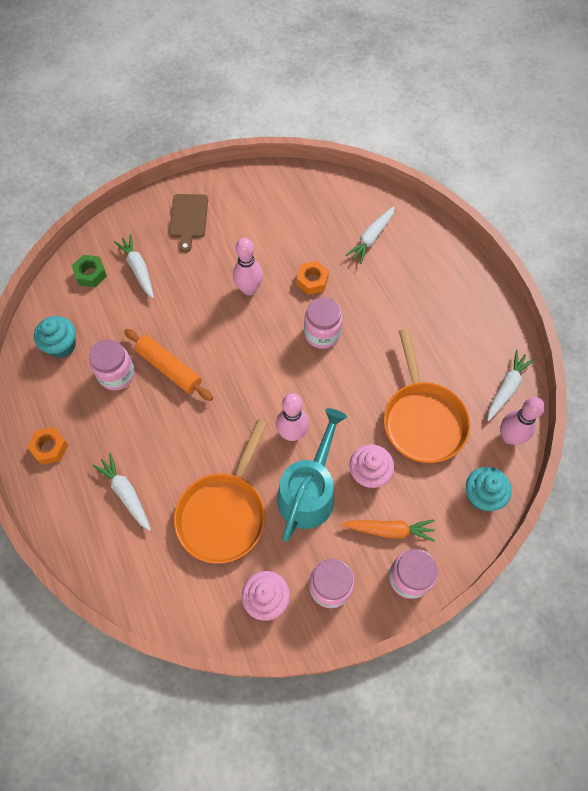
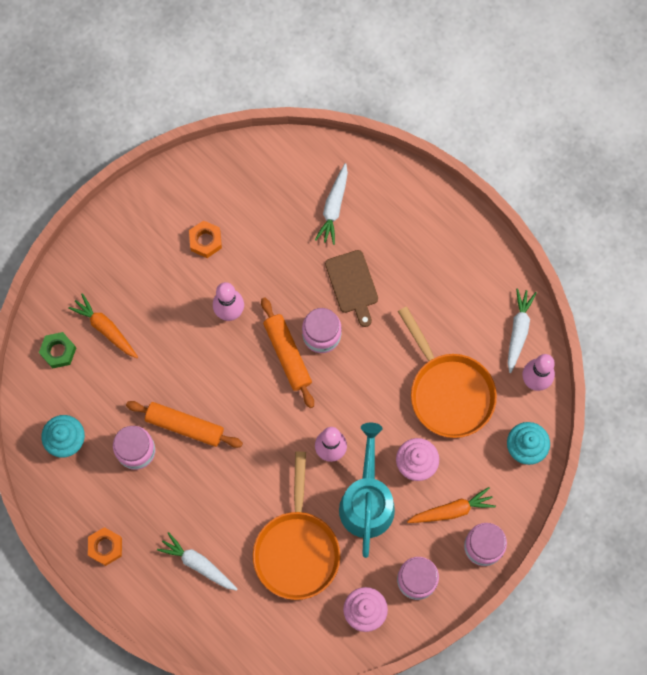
camera: 20 degrees left, 10 degrees up
white carrot [114,234,154,298] -> orange carrot [68,293,138,358]
brown cutting board [169,194,208,252] -> brown cutting board moved to [325,250,378,327]
orange nut [297,261,329,295] -> orange nut moved to [189,220,222,258]
none -> orange rolling pin [261,297,314,408]

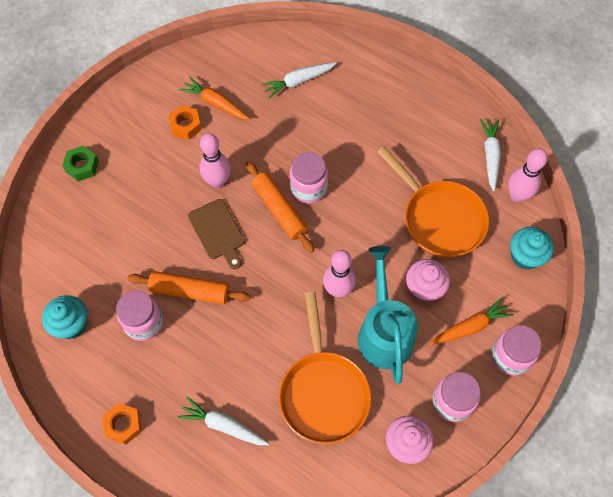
camera: 10 degrees left, 10 degrees down
green nut [39,332,76,369] -> green nut moved to [62,146,99,181]
orange carrot [68,293,138,358] -> orange carrot moved to [179,77,250,120]
white carrot [315,163,348,245] -> white carrot turned 60 degrees clockwise [262,62,337,98]
brown cutting board [325,250,378,327] -> brown cutting board moved to [188,199,245,269]

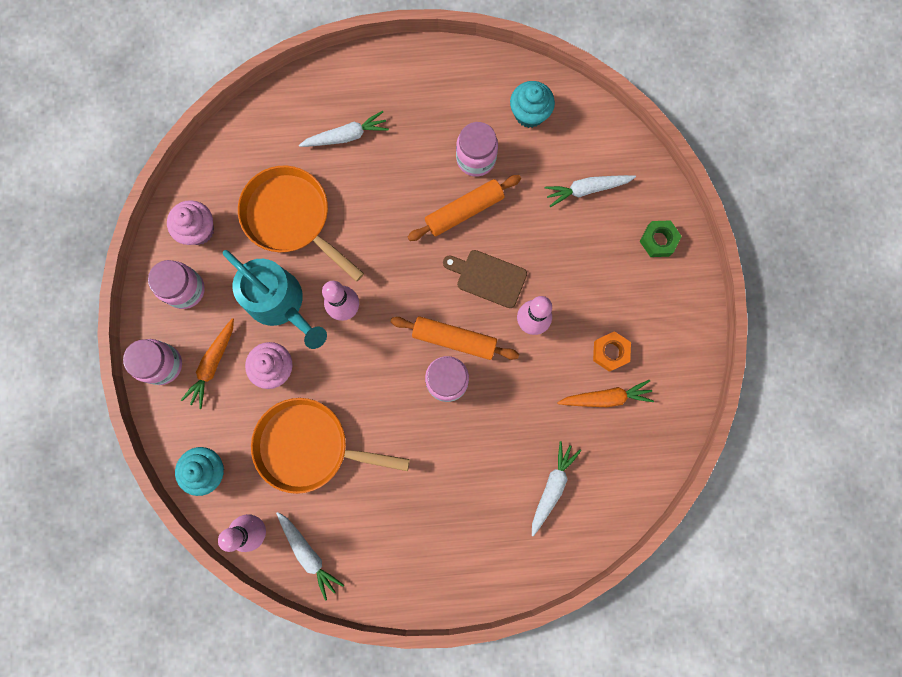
camera: 140 degrees right, 15 degrees up
orange nut [103,403,142,445] -> none
none -> white carrot [545,175,636,207]

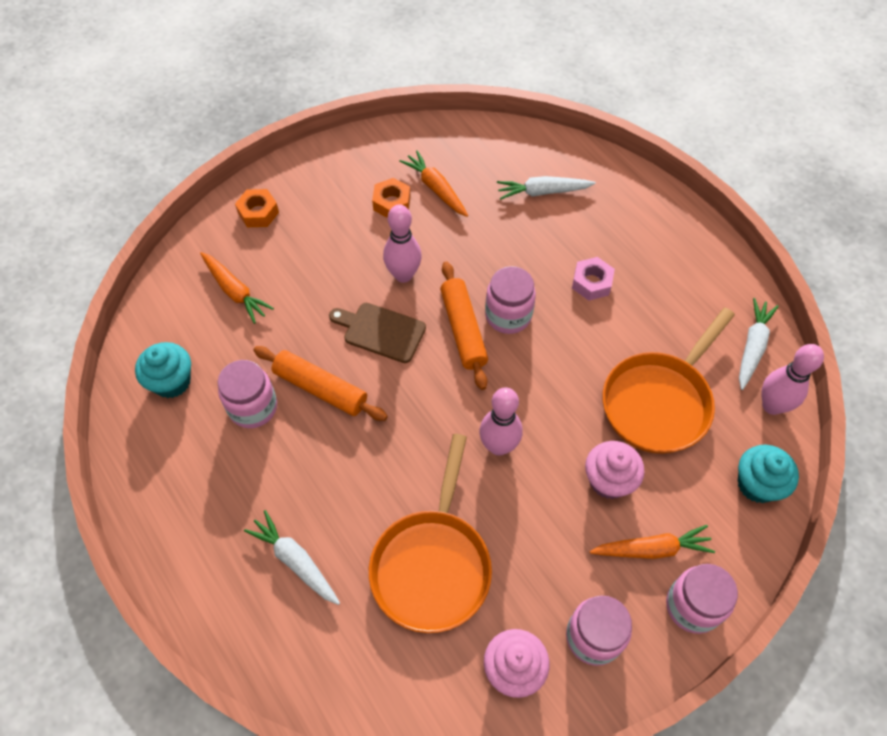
camera: 120 degrees left, 20 degrees down
turquoise watering can [222,250,327,349] -> none
orange pan [251,398,410,494] -> orange pan turned 60 degrees clockwise [602,308,735,454]
brown cutting board [443,250,527,308] -> brown cutting board turned 120 degrees clockwise [329,303,426,363]
white carrot [545,175,636,207] -> orange carrot [200,252,274,324]
green nut [640,220,682,257] -> orange nut [235,189,279,227]
none -> pink nut [572,257,615,301]

